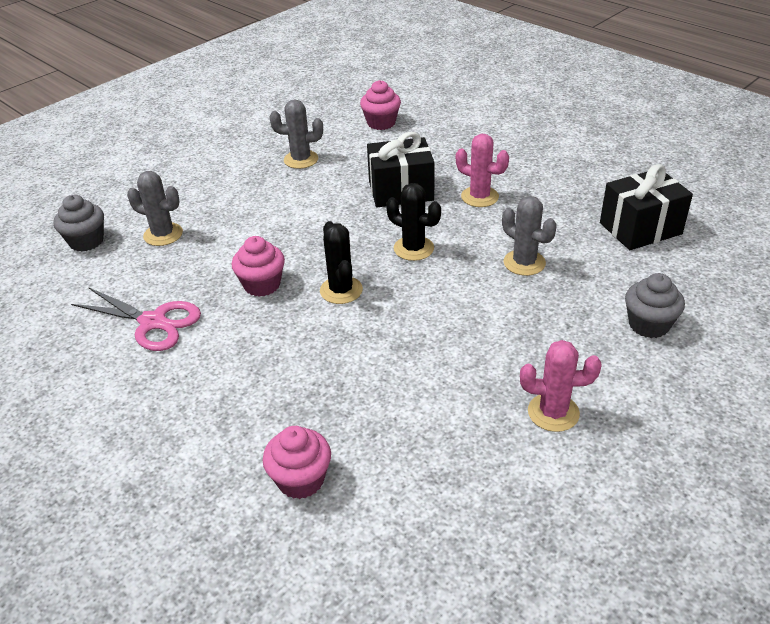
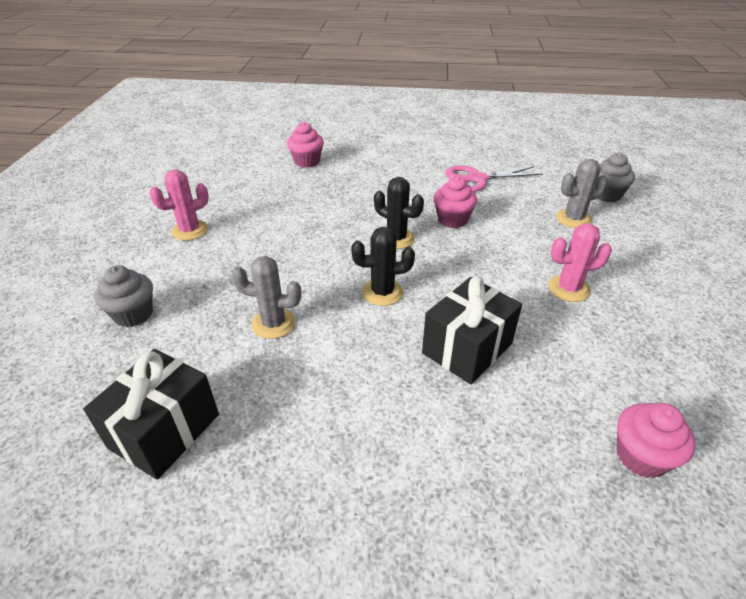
camera: 140 degrees right, 0 degrees up
grey cactus [270,99,323,169] -> none
pink cactus [456,134,509,207] -> pink cactus moved to [548,223,612,302]

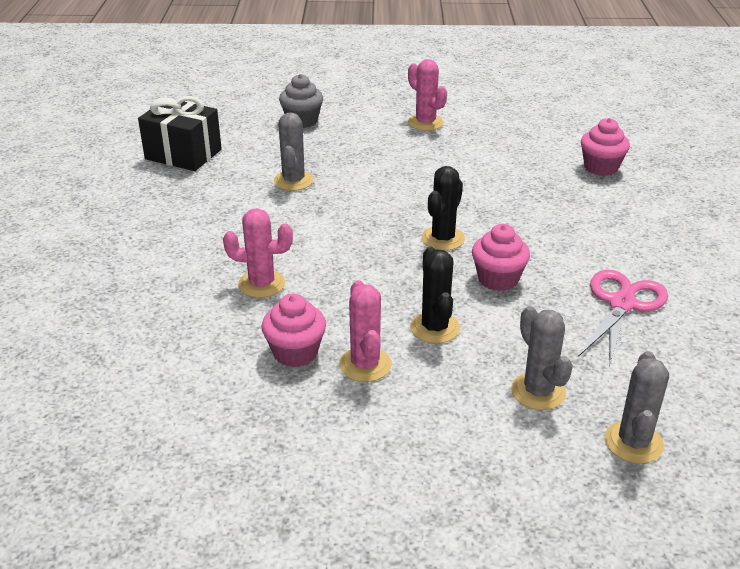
camera: 85 degrees right, 5 degrees down
black cactus [351,227,415,306] -> black cactus moved to [410,247,460,343]
black gift [422,277,522,384] -> pink cactus [223,208,293,298]
pink scissors [445,165,543,192] -> pink scissors turned 45 degrees clockwise [578,270,668,366]
grey cupcake [598,153,635,202] -> grey cactus [605,351,669,464]
pink cupcake [617,403,695,478] -> pink cupcake moved to [262,294,326,367]

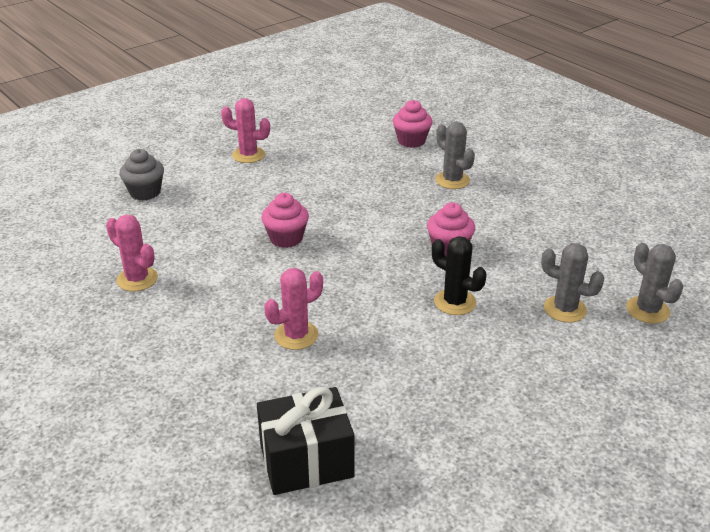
camera: 40 degrees left, 0 degrees up
black gift [138,96,222,171] -> black gift moved to [257,387,354,495]
pink cupcake [262,294,326,367] -> pink cupcake moved to [261,193,309,248]
grey cactus [274,112,314,191] -> grey cactus moved to [435,122,475,189]
pink cactus [339,280,392,382] -> pink cactus moved to [106,215,158,291]
black cactus [421,166,465,251] -> none
pink scissors [578,270,668,366] -> none

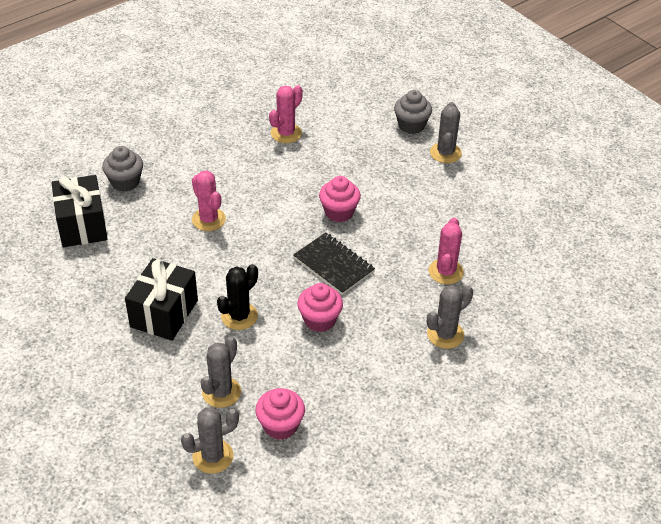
camera: 90 degrees right, 10 degrees up
pink cactus [221,98,270,163] -> pink cactus moved to [429,218,464,284]
pink cupcake [393,100,432,148] -> pink cupcake moved to [255,388,305,440]
none -> grey cupcake [102,146,143,192]
none -> black gift [125,258,198,341]
none -> black notebook [293,232,375,295]
none -> grey cactus [430,102,462,163]

